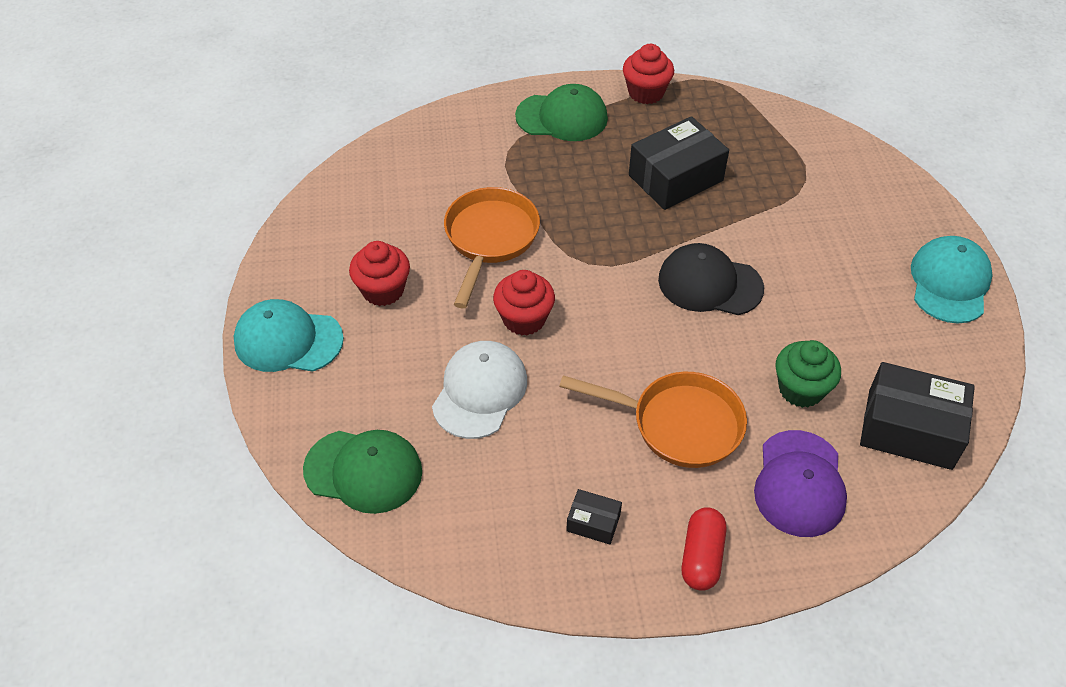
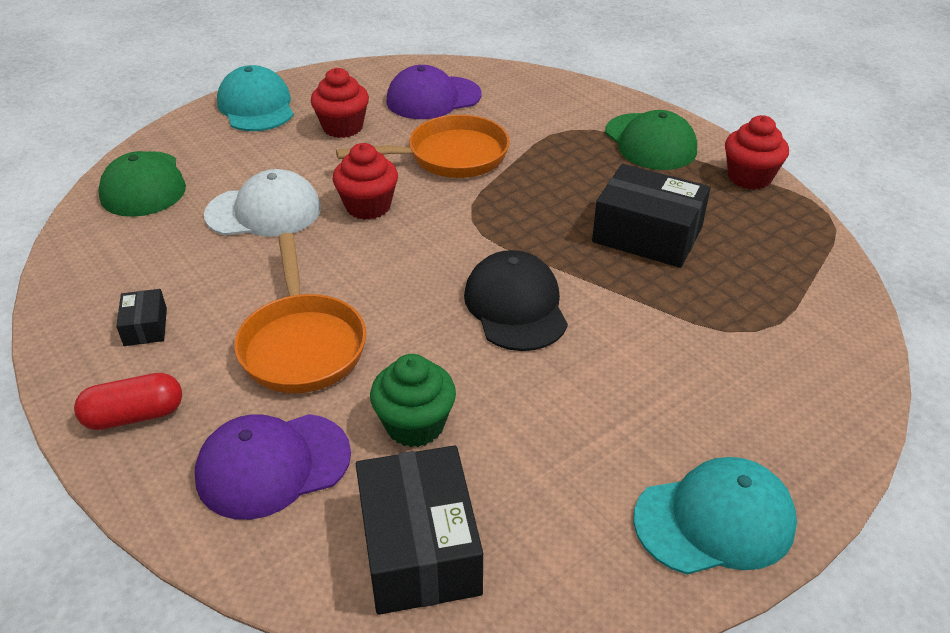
camera: 60 degrees right, 10 degrees down
none -> purple cap [386,65,482,119]

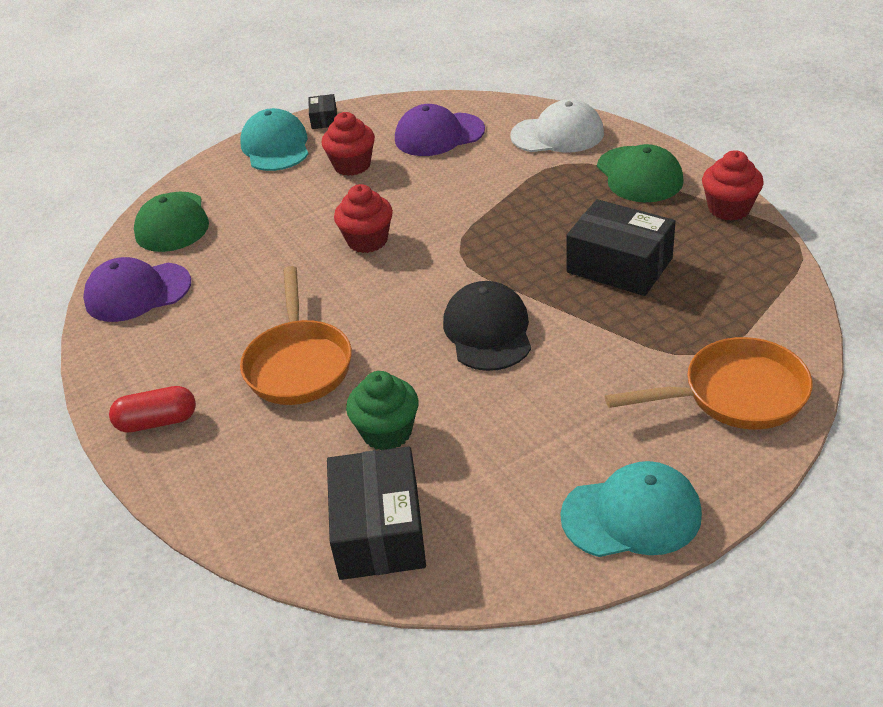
camera: 10 degrees right, 0 degrees up
black box [116,289,167,346] -> black box moved to [309,94,337,129]
purple cap [195,414,351,520] -> purple cap moved to [83,257,191,322]
white cap [204,169,321,237] -> white cap moved to [510,99,604,153]
orange pan [336,115,510,178] -> orange pan moved to [605,337,813,429]

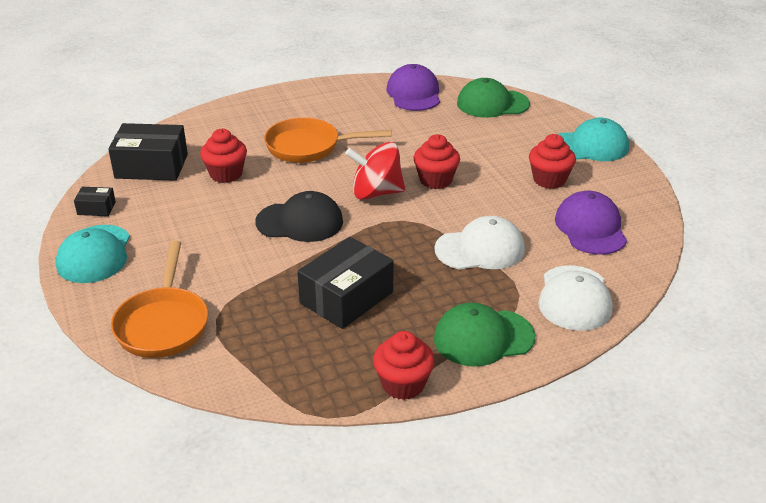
camera: 95 degrees right, 5 degrees down
red capsule [109,386,196,433] -> none
black box [309,94,337,129] -> black box moved to [74,187,116,216]
green cupcake [346,371,419,450] -> red cupcake [200,129,247,183]
none -> red spinning top [345,142,405,200]
none -> white cap [434,216,525,269]

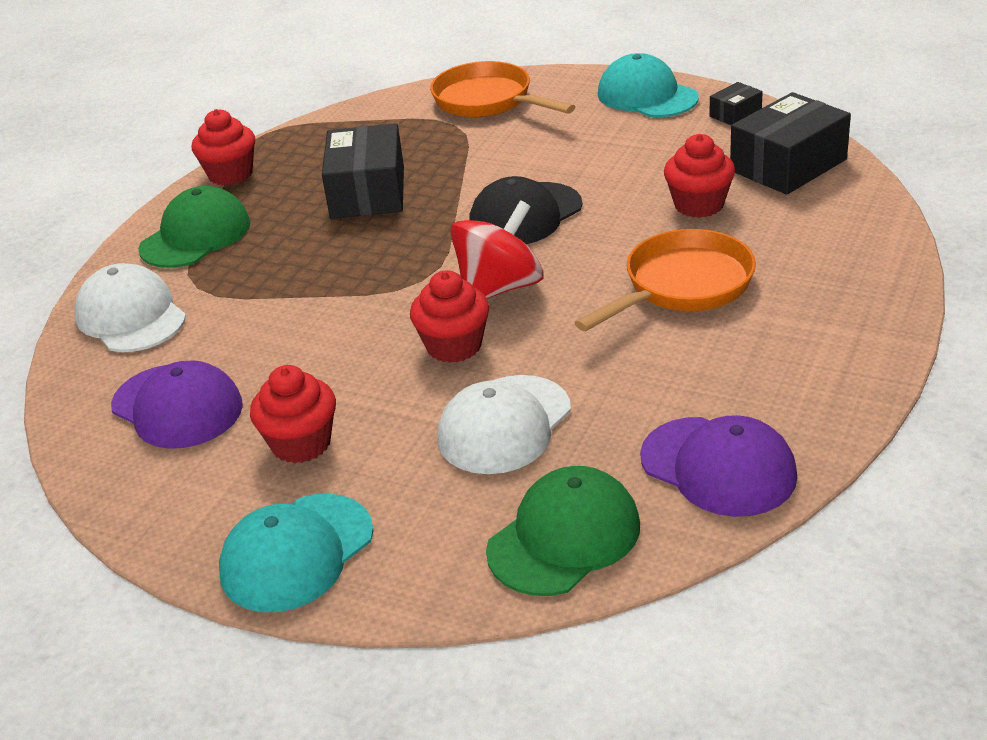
camera: 140 degrees right, 0 degrees up
white cap [434,216,525,269] -> white cap moved to [438,375,571,474]

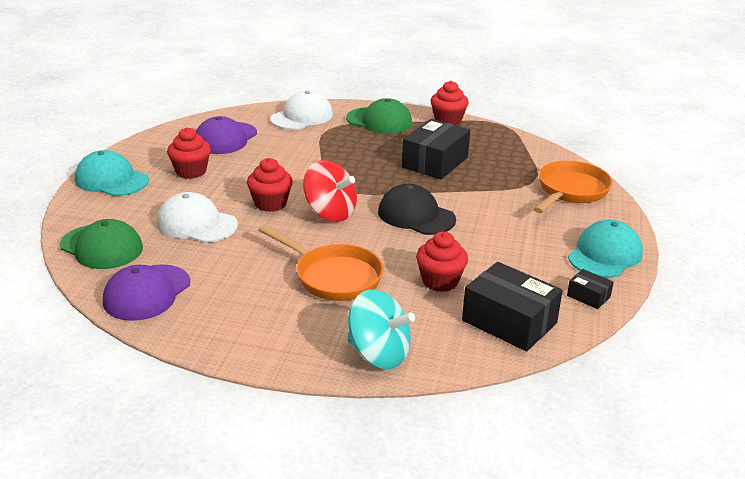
camera: 75 degrees right, 5 degrees down
black box [322,123,404,219] -> black box turned 45 degrees counterclockwise [402,119,470,179]
none -> turquoise spinning top [348,289,415,369]

